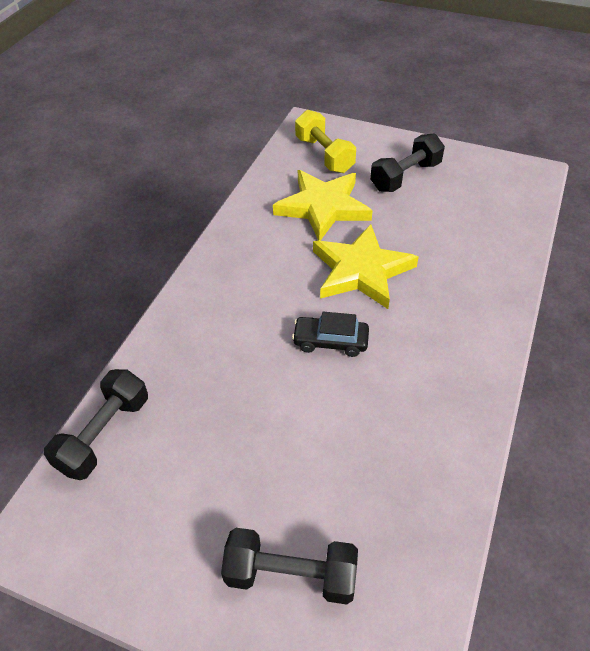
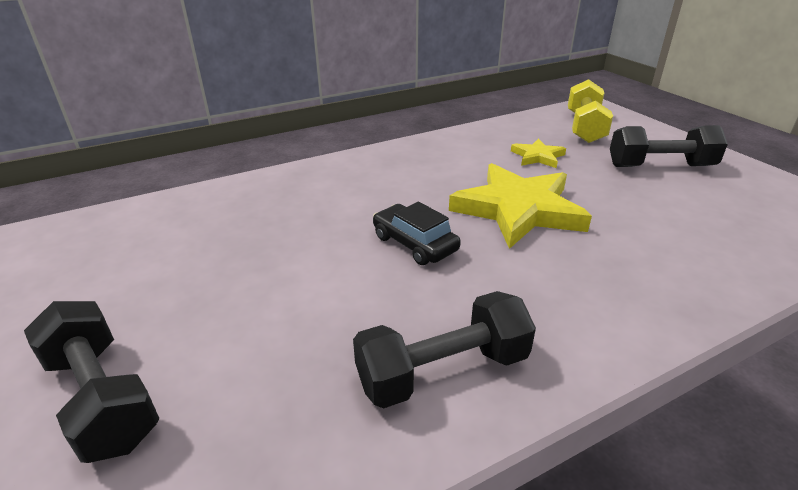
camera: 40 degrees right, 15 degrees down
black dumbbell [44,369,148,480] -> black dumbbell moved to [353,291,536,408]
yellow star [273,170,373,241] -> yellow star [511,138,566,168], size x0.48

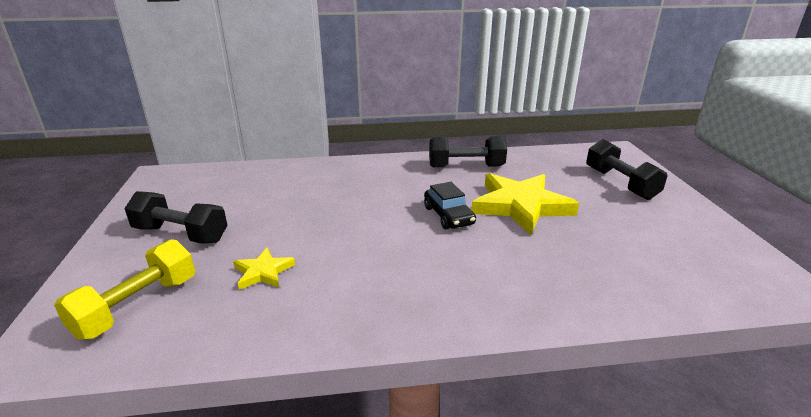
camera: 160 degrees left, 5 degrees down
yellow star [449,163,592,249] -> yellow star moved to [472,173,579,235]

